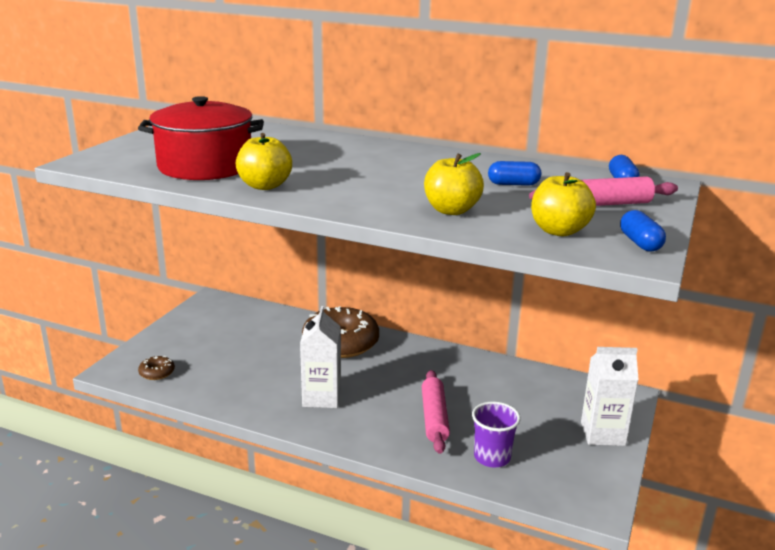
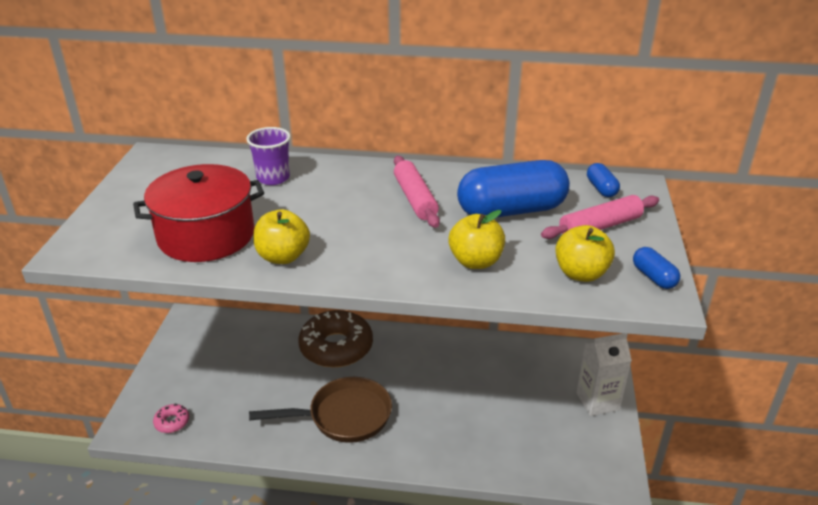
camera: 15 degrees left, 10 degrees up
brown donut [138,356,175,380] -> pink donut [153,403,189,433]
white carton [300,306,341,408] -> brown pan [249,377,392,443]
pink rolling pin [422,370,450,454] -> pink rolling pin moved to [394,156,440,228]
purple cup [472,401,521,467] -> purple cup moved to [246,127,291,185]
blue capsule [488,161,541,186] -> blue capsule [457,160,570,217], size x2.28

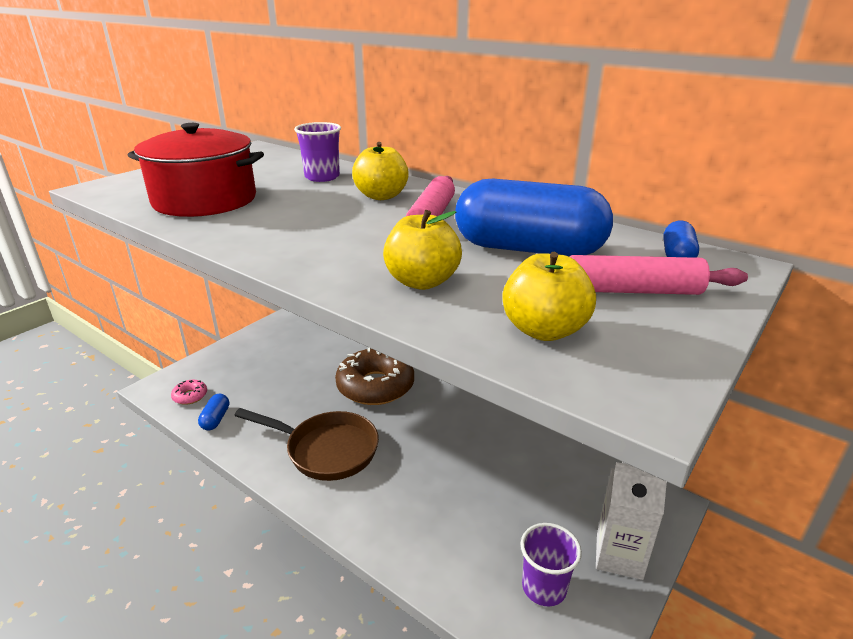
camera: 30 degrees right, 5 degrees down
yellow apple [253,209,310,264] -> yellow apple moved to [352,142,409,200]
blue capsule [633,247,680,289] -> blue capsule moved to [198,394,229,430]
none -> purple cup [520,523,582,606]

